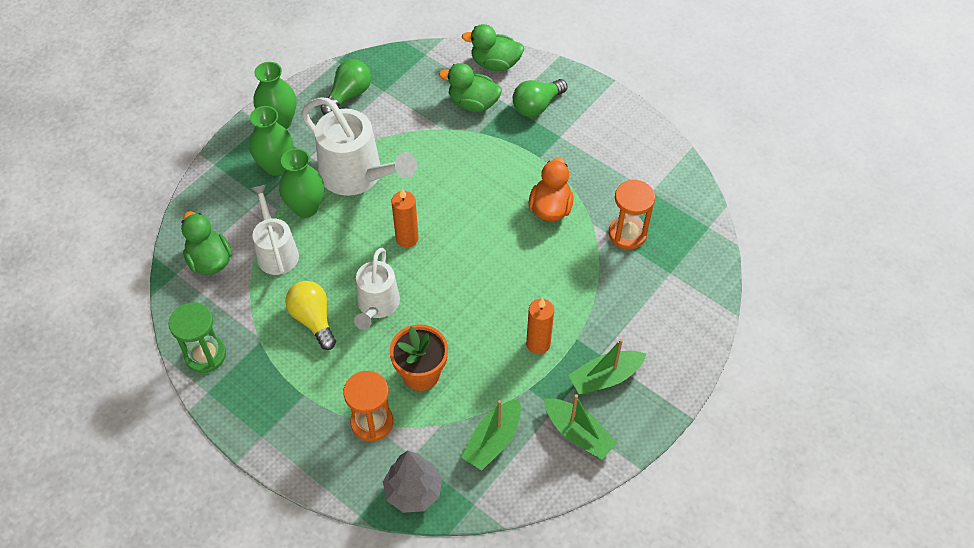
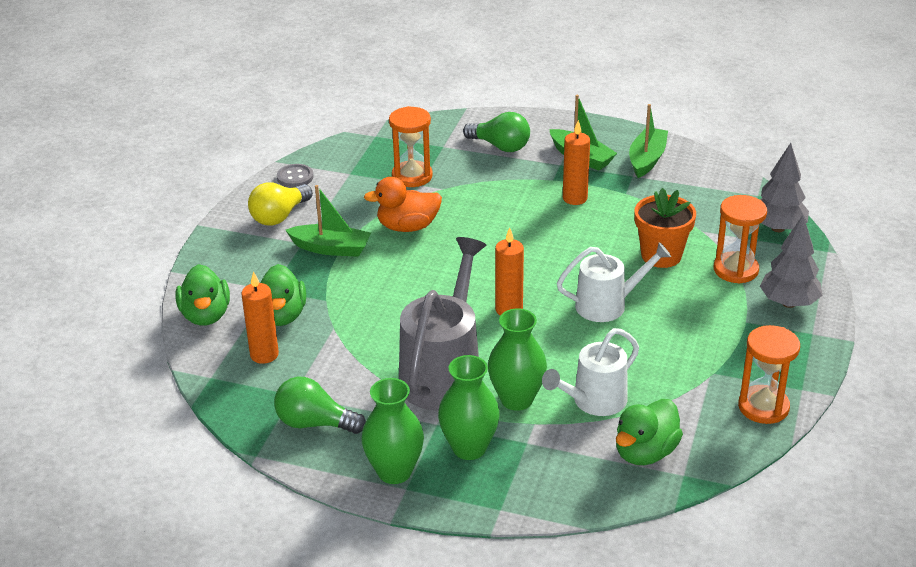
camera: 110 degrees left, 20 degrees down
green hourglass [169,302,226,373] -> orange hourglass [738,325,800,424]
yellow light bulb [285,281,336,350] -> yellow light bulb moved to [248,183,313,226]
white watering can [301,97,417,196] -> grey watering can [399,237,486,411]
green boat [461,399,521,471] -> green boat moved to [286,185,371,257]
green light bulb [513,79,567,117] -> green light bulb moved to [463,112,530,152]
none -> orange candle [241,271,279,364]
none -> grey button [277,164,313,188]
none -> grey tree [760,215,823,308]

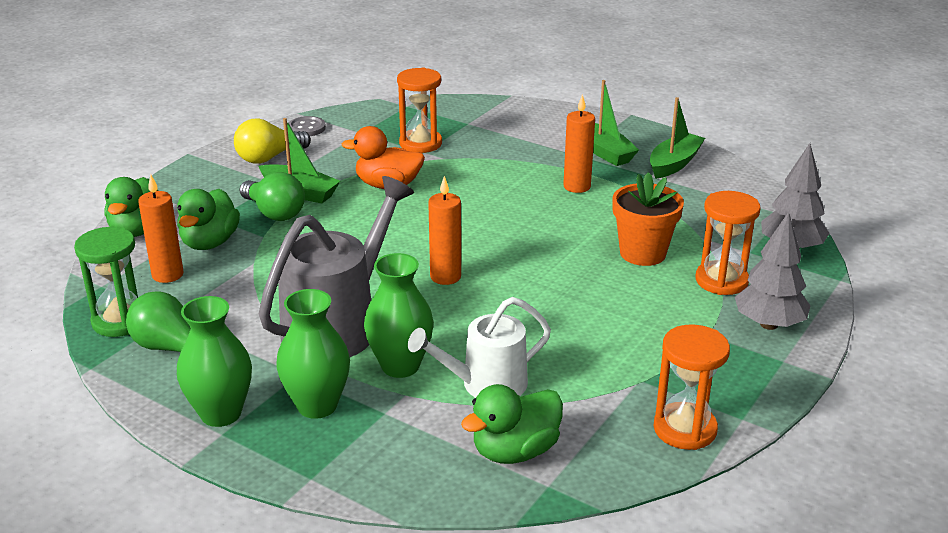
camera: 15 degrees right, 5 degrees down
green light bulb [463,112,530,152] -> green light bulb moved to [239,172,305,221]
white watering can [557,242,671,322] -> none
none -> green hourglass [74,227,138,337]

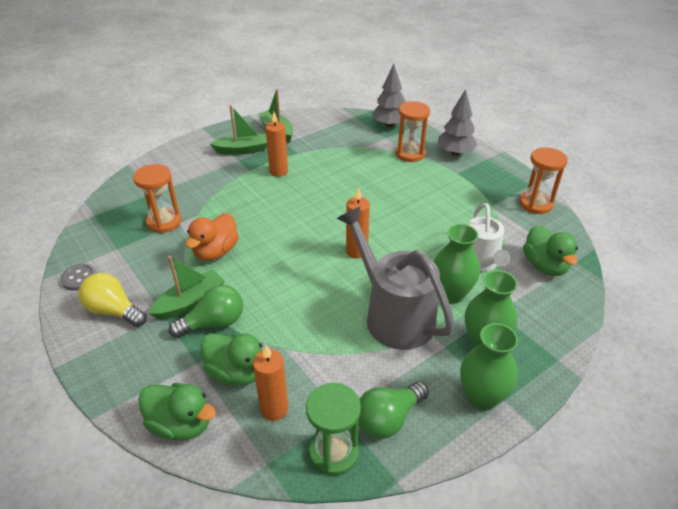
camera: 70 degrees left, 10 degrees up
yellow light bulb [234,119,311,164] -> yellow light bulb turned 135 degrees clockwise [78,273,147,327]
orange flower pot [612,172,684,266] -> none

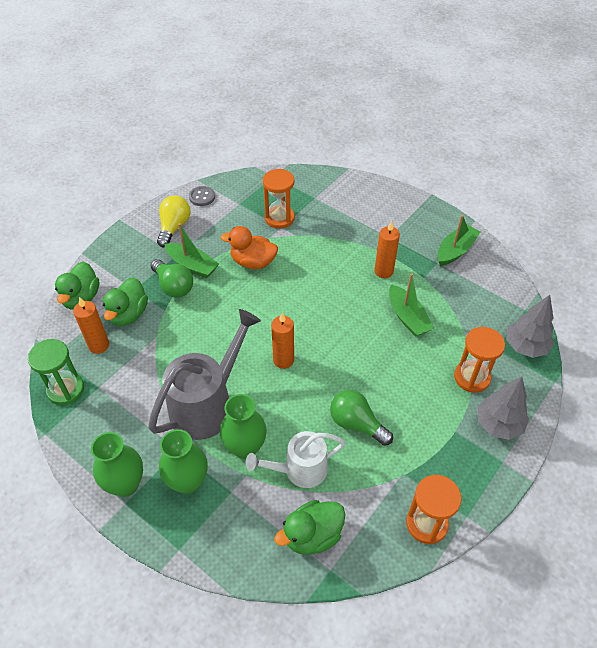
camera: 75 degrees right, 10 degrees up
green boat [210,105,267,155] -> green boat moved to [389,273,434,337]
green light bulb [359,382,429,439] -> green light bulb moved to [330,390,393,446]

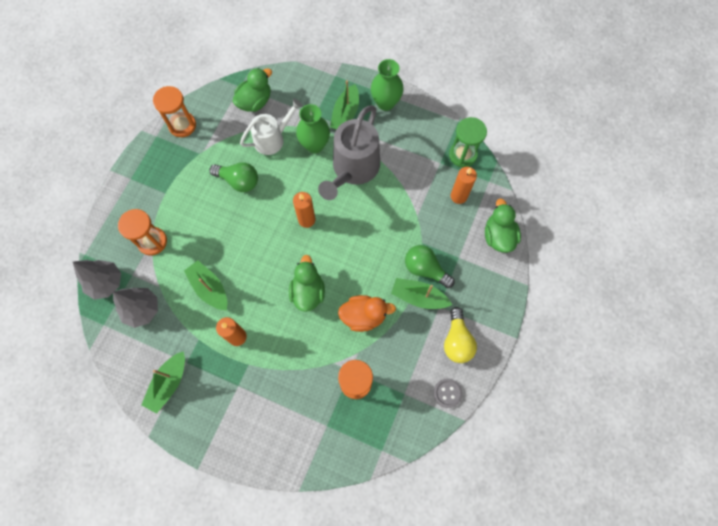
camera: 165 degrees right, 20 degrees up
green duck [103,277,148,326] -> green duck moved to [289,255,325,312]
green vase [159,429,208,494] -> green boat [330,80,359,130]
grey tree [477,376,529,440] -> grey tree moved to [113,288,158,328]

